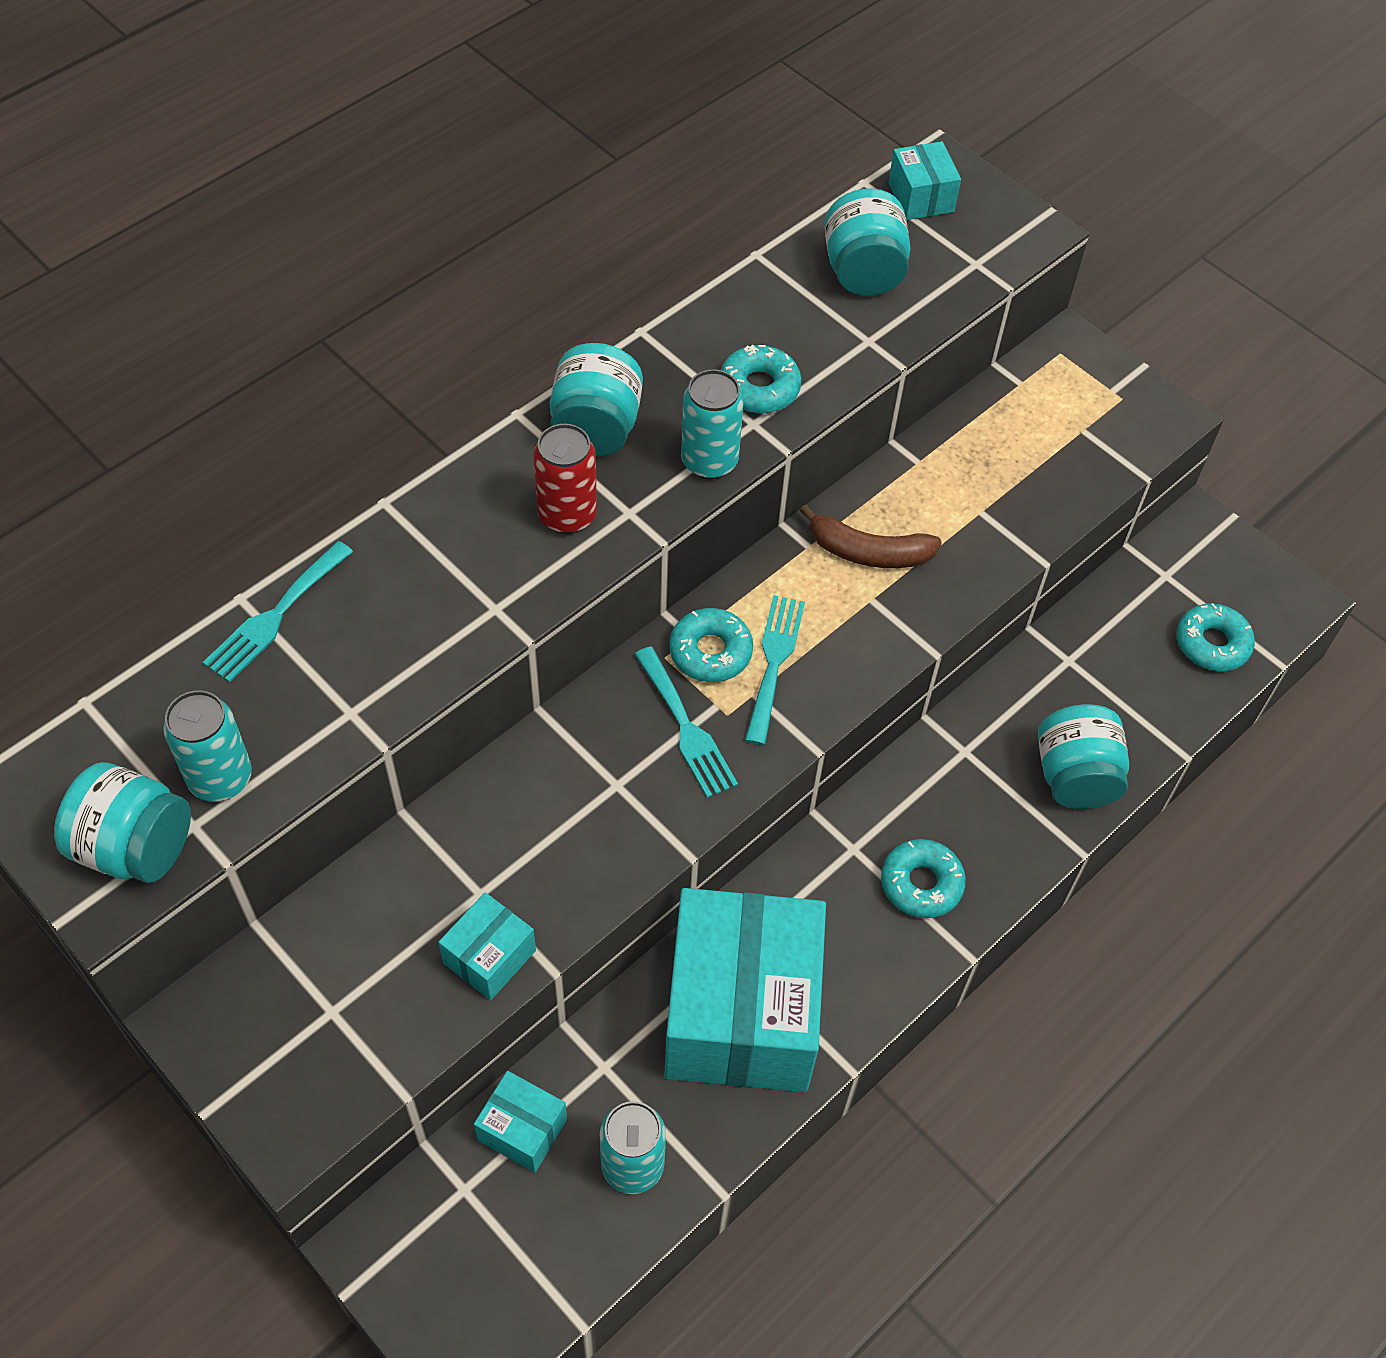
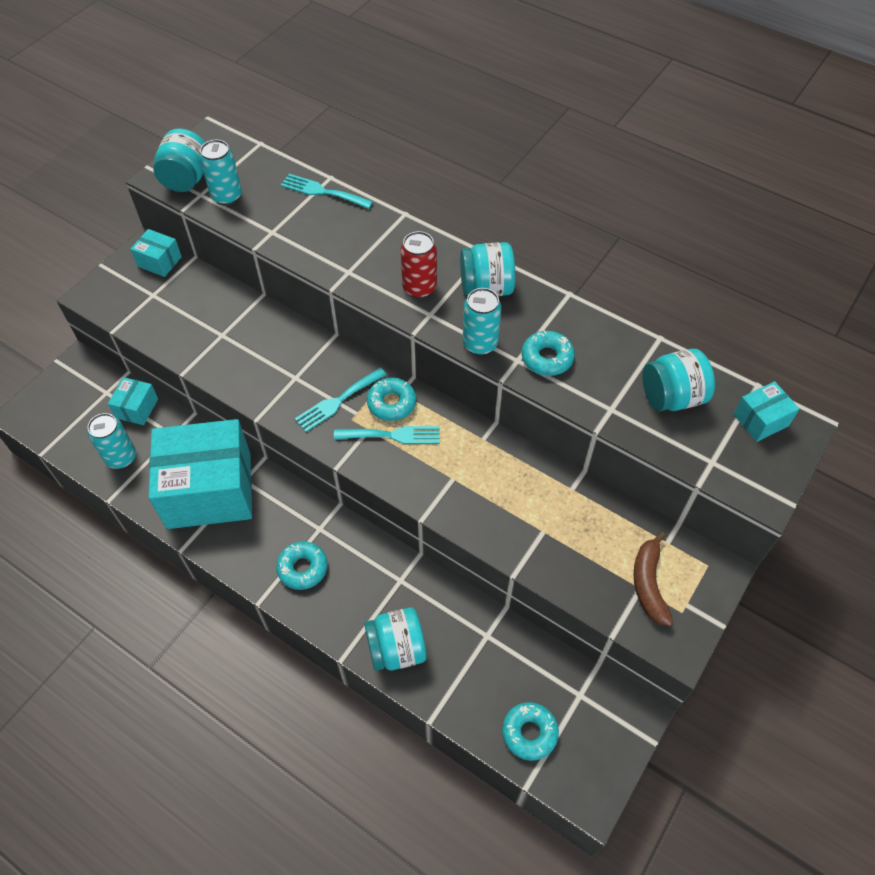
camera: 80 degrees right, 0 degrees up
turquoise box [438,892,536,1000] -> turquoise box moved to [131,229,182,277]
brown banana [800,505,942,568] -> brown banana moved to [634,531,673,626]

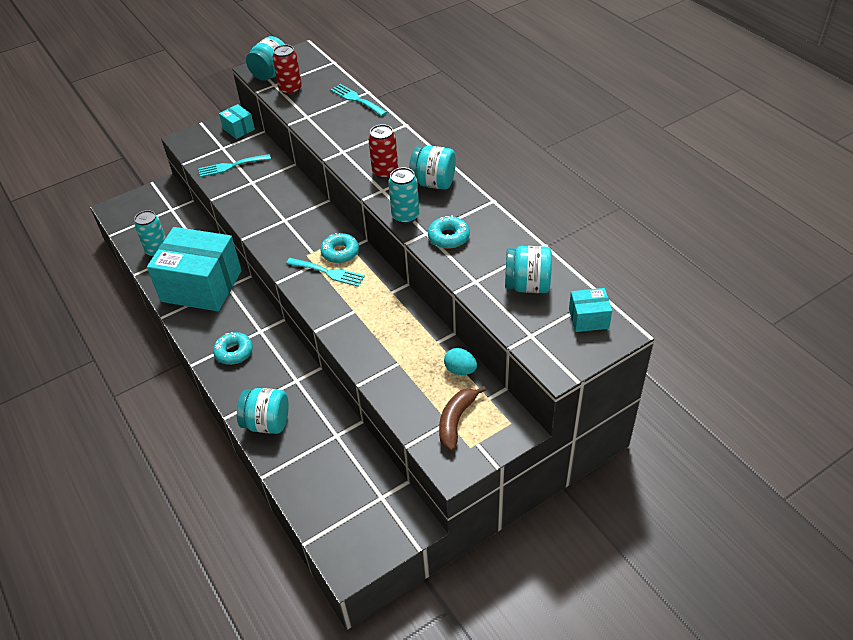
camera: 25 degrees right, 10 degrees down
turquoise box [108,377,158,425] -> none
turquoise can [200,140,242,206] -> red can [272,45,302,95]
turquoise fork [295,368,387,432] -> turquoise fork moved to [198,154,271,177]
turquoise donut [502,702,559,761] -> none
none -> turquoise egg [444,348,477,375]

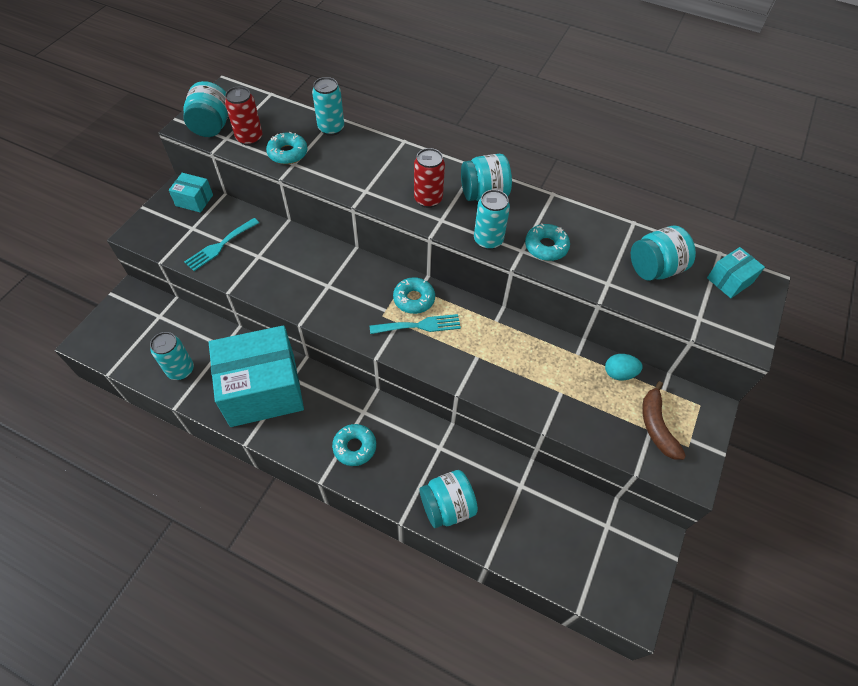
camera: 35 degrees left, 10 degrees up
turquoise fork [330,84,387,116] -> turquoise can [312,77,344,136]
none -> turquoise donut [266,132,308,164]

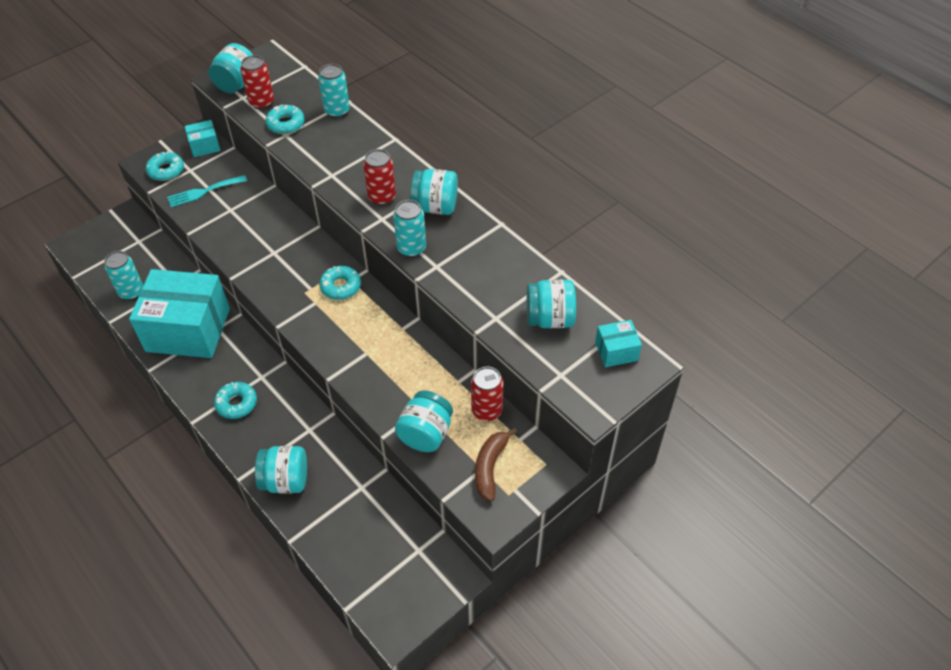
camera: 25 degrees right, 5 degrees down
turquoise box [169,173,213,213] -> turquoise box turned 60 degrees counterclockwise [185,120,221,157]
turquoise fork [370,314,461,334] -> none
turquoise donut [525,224,570,261] -> turquoise donut moved to [146,151,184,181]
turquoise egg [605,354,643,380] -> red can [471,367,503,421]
none -> turquoise jar [395,390,453,452]

